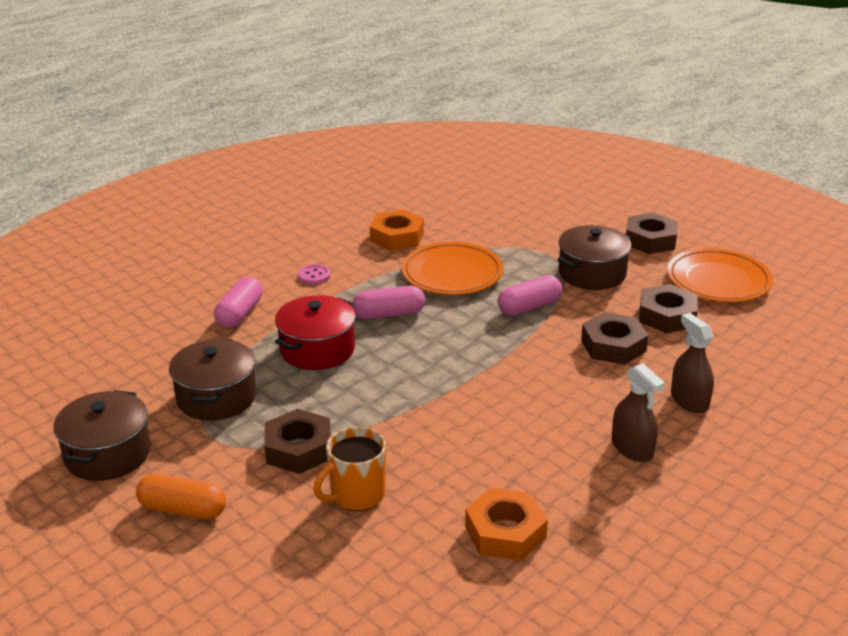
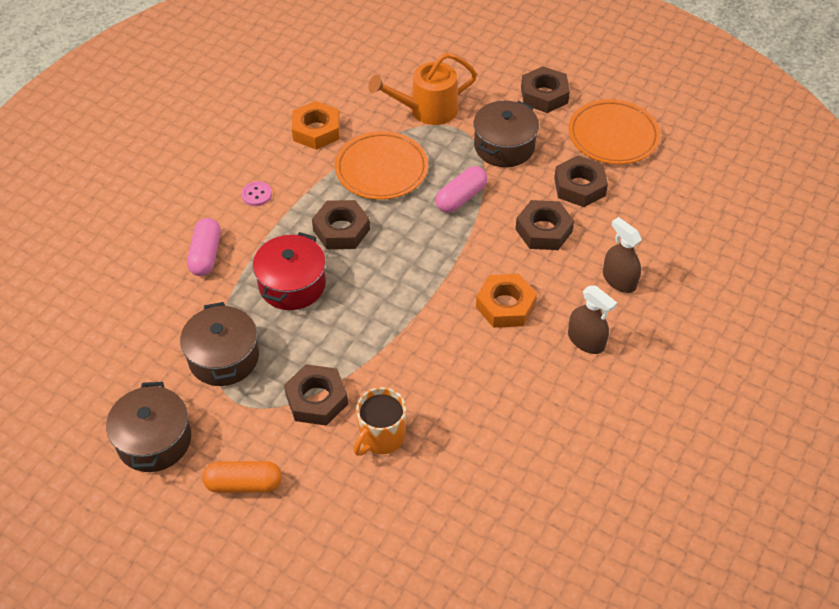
camera: 15 degrees left, 20 degrees up
pink capsule [353,286,425,319] -> brown nut [312,200,370,249]
orange nut [465,488,548,561] -> orange nut moved to [476,274,537,328]
none -> orange watering can [368,52,477,125]

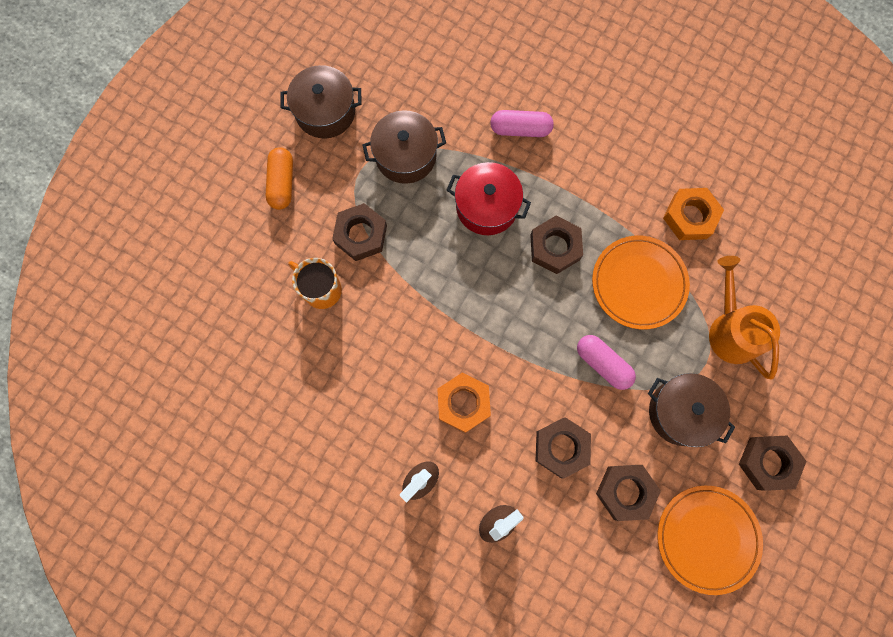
camera: 90 degrees right, 25 degrees up
pink button [241,181,272,206] -> none

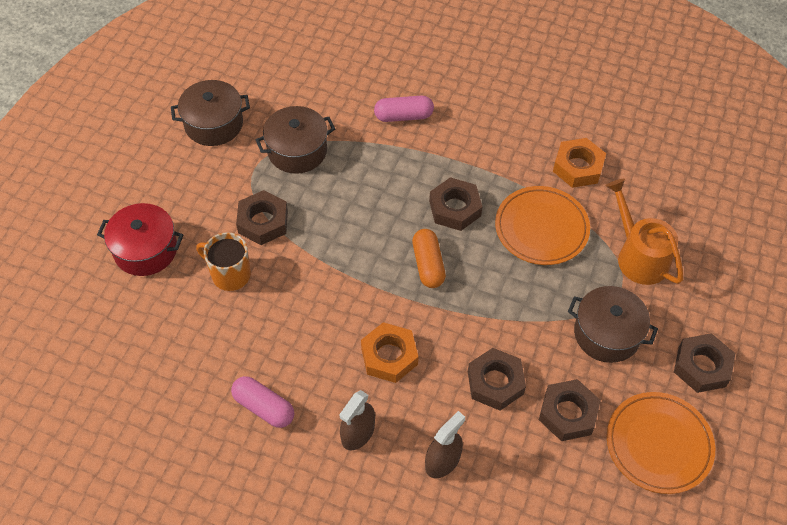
camera: 10 degrees left, 20 degrees down
orange capsule [266,147,293,210] -> orange capsule moved to [412,229,446,288]
red pot [447,162,531,235] -> red pot moved to [97,203,183,276]
pink capsule [577,335,636,390] -> pink capsule moved to [231,376,294,428]

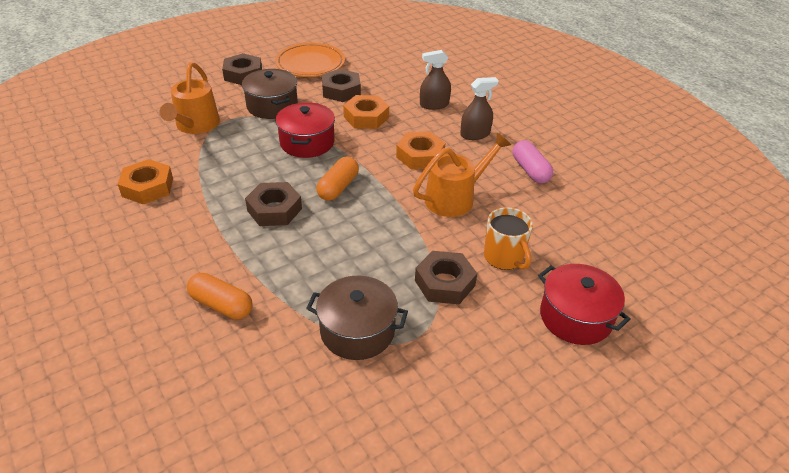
camera: 145 degrees left, 15 degrees down
brown pot [171,80,250,146] -> none
pink capsule [374,96,434,122] -> orange capsule [187,273,253,319]
brown nut [468,348,526,410] -> orange nut [343,95,389,129]
orange plate [495,186,590,265] -> none
none -> red pot [275,102,335,158]
none -> orange watering can [413,133,511,217]

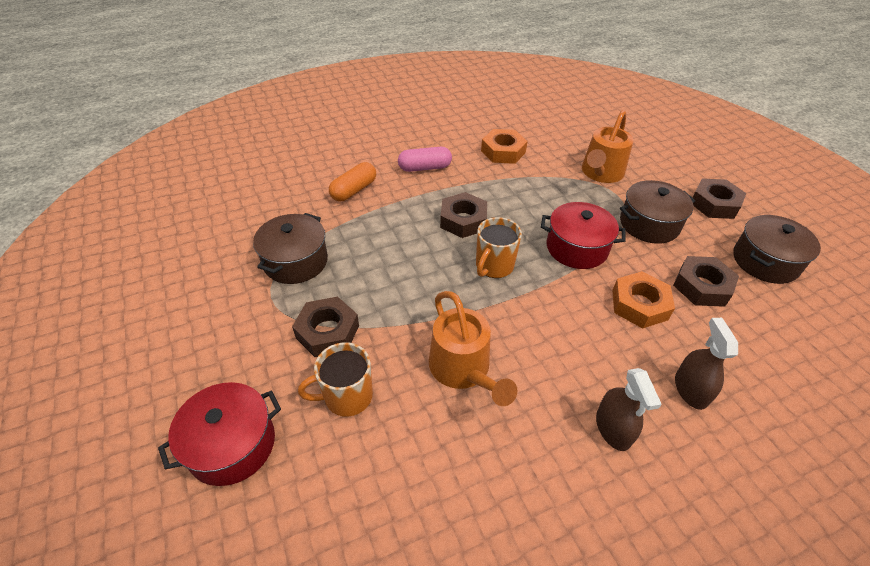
camera: 100 degrees right, 5 degrees up
orange watering can [160,62,220,134] -> orange watering can turned 75 degrees counterclockwise [582,110,634,183]
orange plate [275,43,345,77] -> brown pot [733,215,821,284]
orange capsule [316,156,359,201] -> orange mug [476,217,522,278]
orange nut [396,131,445,170] -> none
pink capsule [513,140,553,184] -> pink capsule moved to [398,147,452,172]

